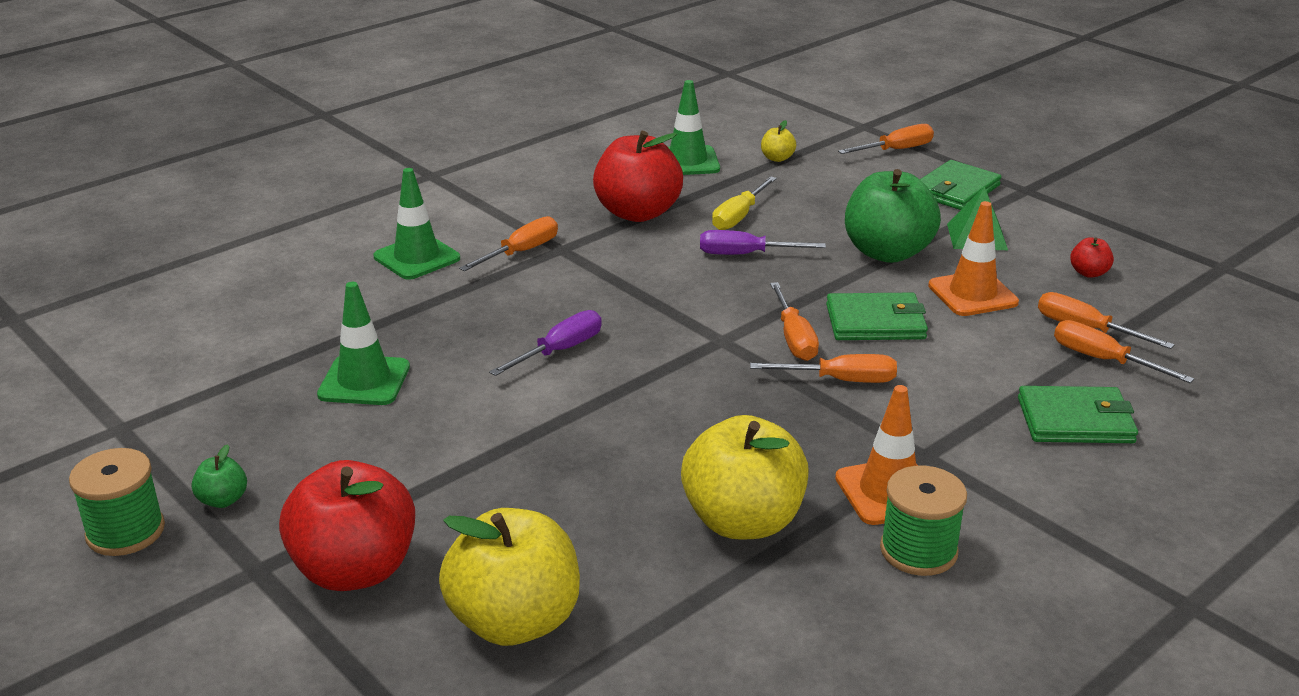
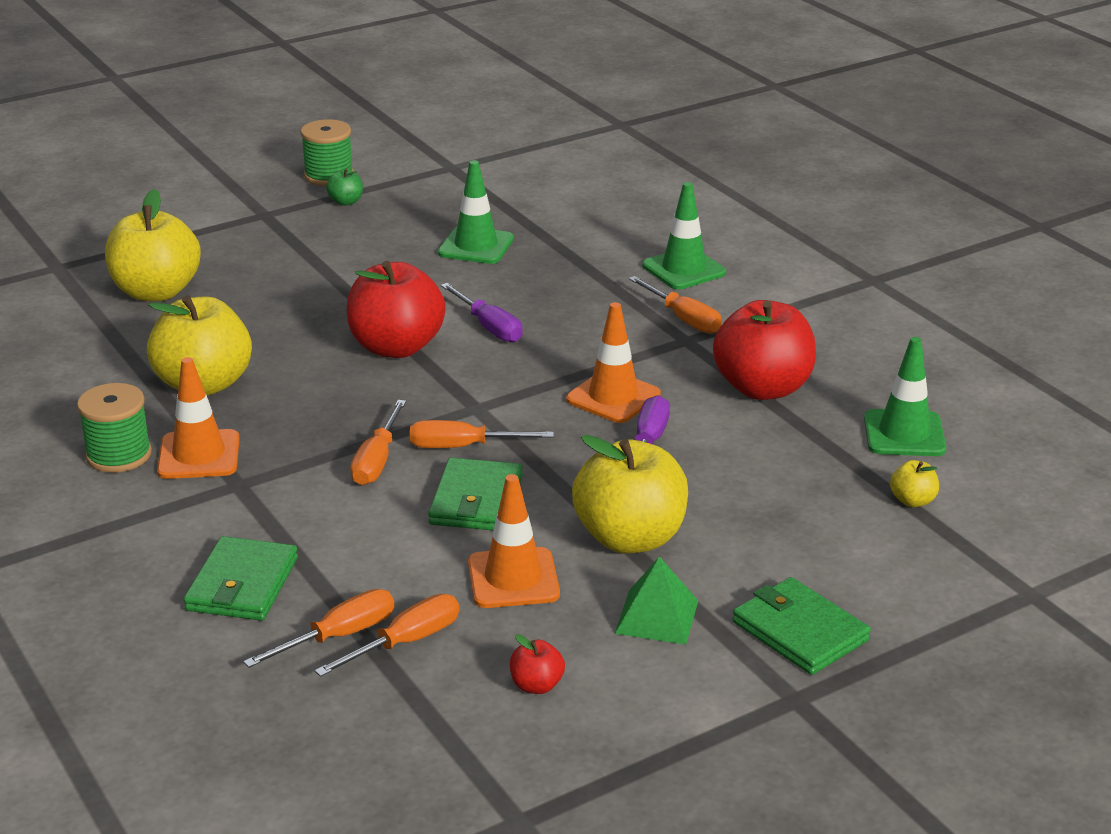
camera: 100 degrees right, 0 degrees up
red apple [279,460,415,591] -> red apple moved to [347,261,446,358]
yellow screwdriver [712,176,777,230] -> none
orange screwdriver [838,124,934,154] -> none
green apple [845,169,941,263] -> yellow apple [572,435,688,553]
none -> orange traffic cone [566,302,661,423]

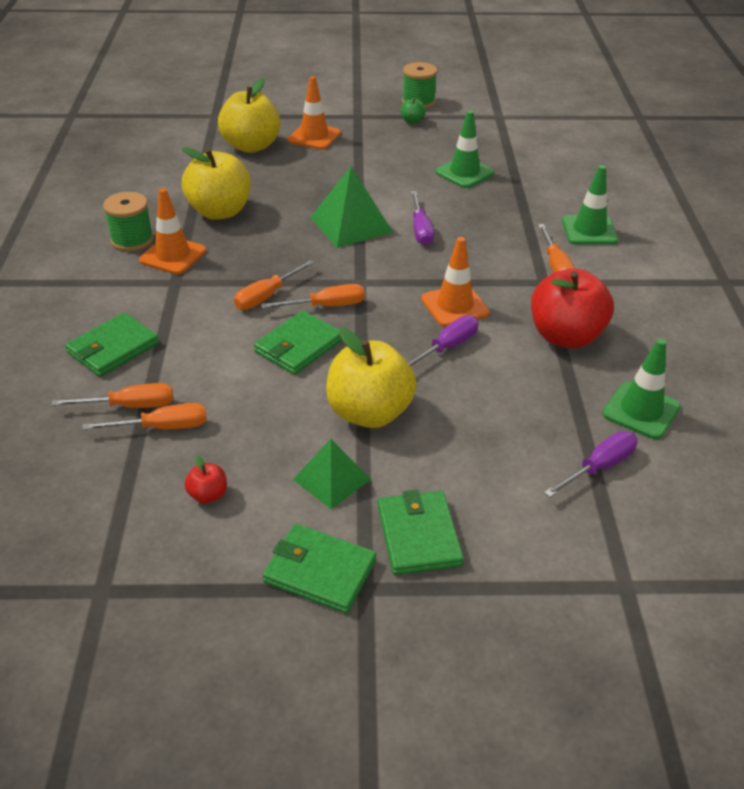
camera: 30 degrees right, 10 degrees up
red apple [347,261,446,358] -> green pyramid [310,166,393,248]
orange screwdriver [410,420,554,448] -> orange screwdriver turned 135 degrees clockwise [261,284,365,309]
orange traffic cone [468,474,560,608] -> orange traffic cone moved to [288,76,341,150]
yellow apple [890,460,939,507] -> purple screwdriver [544,431,638,497]
none -> green wallet [262,524,376,614]

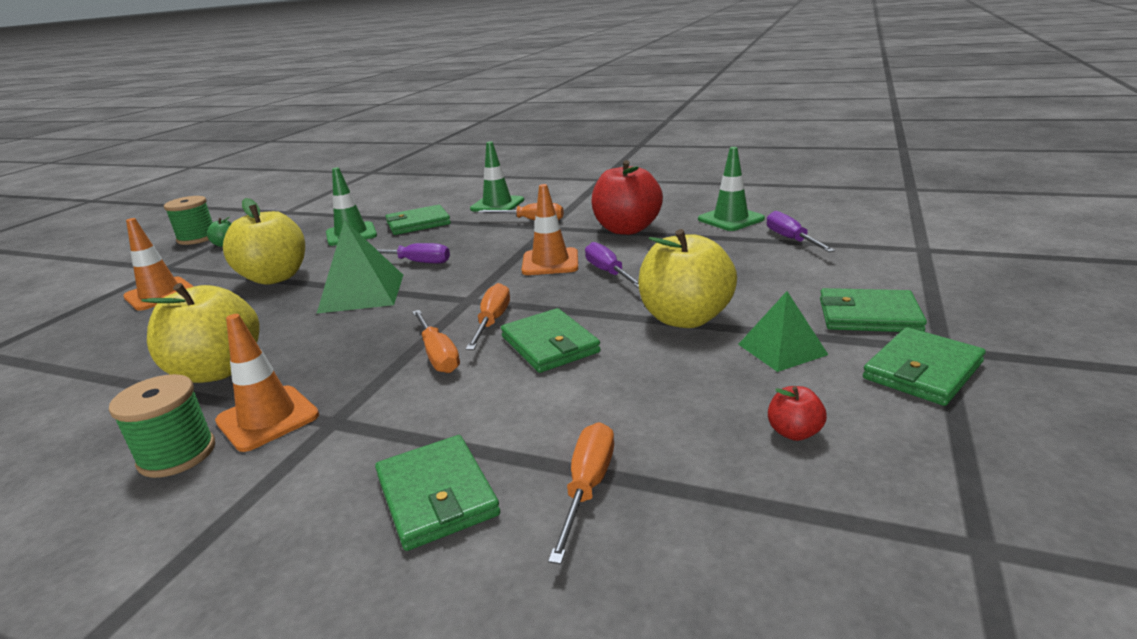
camera: 65 degrees left, 15 degrees down
orange screwdriver [82,403,207,430] -> none
yellow apple [218,78,280,153] -> yellow apple moved to [223,198,305,285]
none -> green wallet [386,205,451,235]

